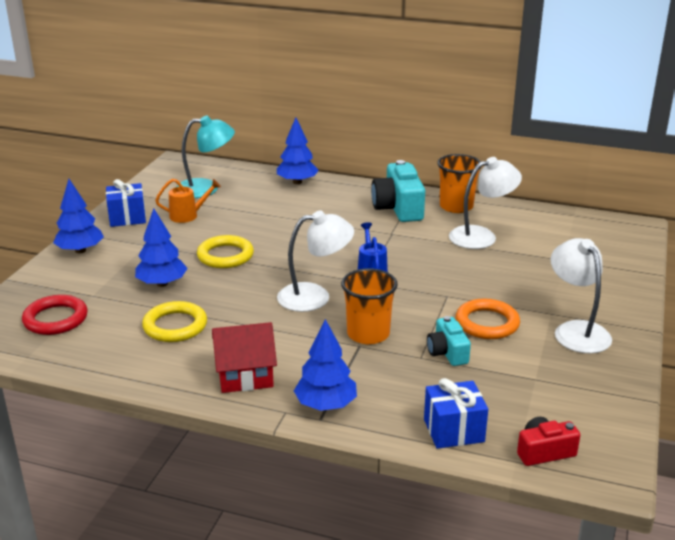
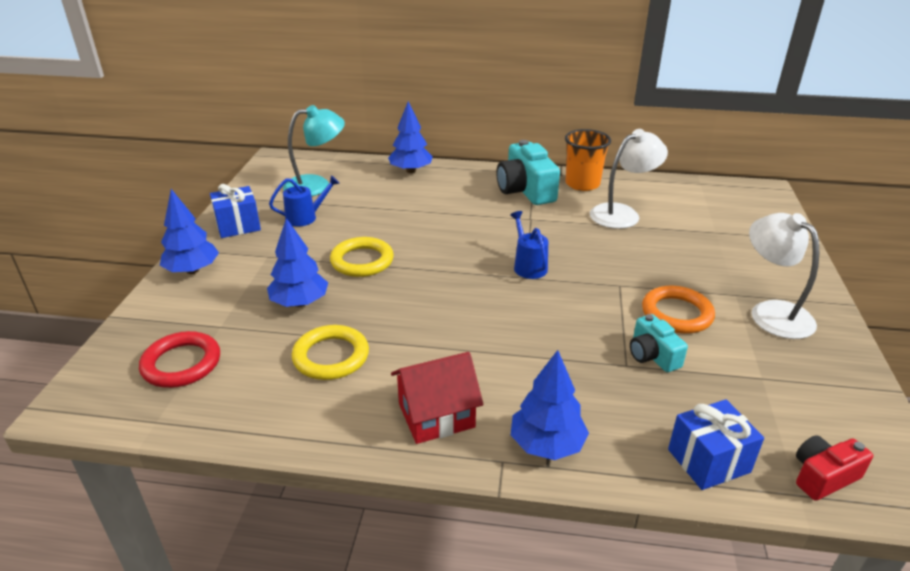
camera: 10 degrees left, 5 degrees up
orange watering can [155,179,221,223] -> blue watering can [269,175,340,227]
white lamp [277,210,354,312] -> none
orange cup [341,268,398,344] -> none

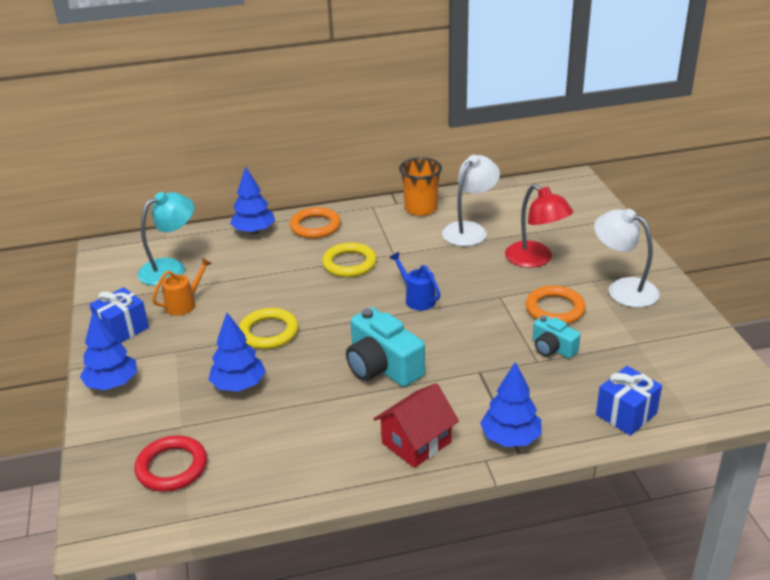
camera: 20 degrees left, 0 degrees up
blue watering can [269,175,340,227] -> orange watering can [152,258,212,316]
yellow ring [292,325,369,380] -> yellow ring moved to [322,242,377,277]
turquoise camera [496,140,560,205] -> turquoise camera moved to [346,307,425,387]
red camera [796,435,873,501] -> none
none -> orange ring [290,207,341,239]
none -> red lamp [505,184,573,268]

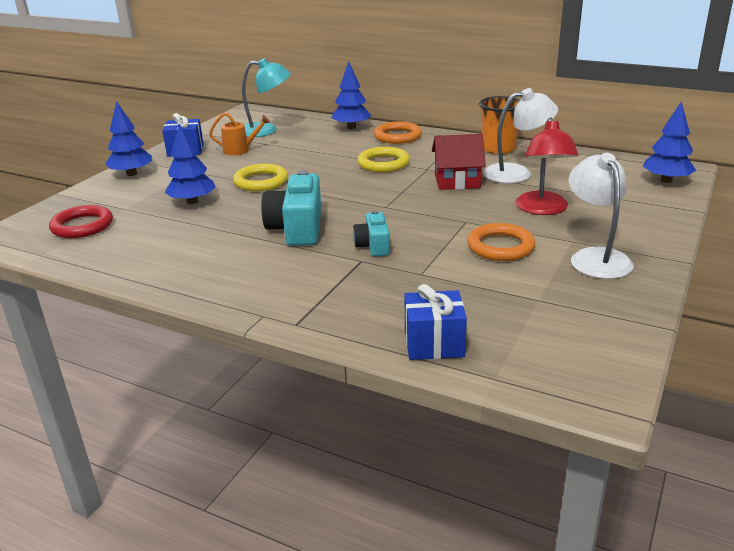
camera: 40 degrees right, 5 degrees down
red house [374,383,459,468] -> red house moved to [432,134,486,190]
blue watering can [390,252,441,311] -> none
blue tree [480,362,542,447] -> blue tree moved to [643,101,696,183]
turquoise camera [533,315,581,358] -> turquoise camera moved to [353,210,390,256]

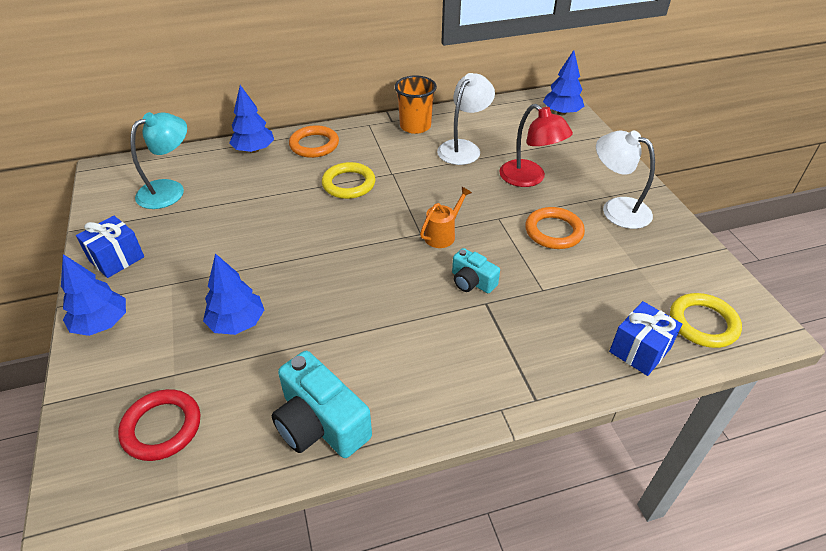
camera: 45 degrees left, 15 degrees up
orange watering can [209,113,270,155] -> orange watering can moved to [420,187,472,248]
yellow ring [233,164,288,191] -> yellow ring moved to [670,293,742,348]
turquoise camera [261,170,321,246] -> turquoise camera moved to [272,351,372,458]
red house [432,134,486,190] -> none

